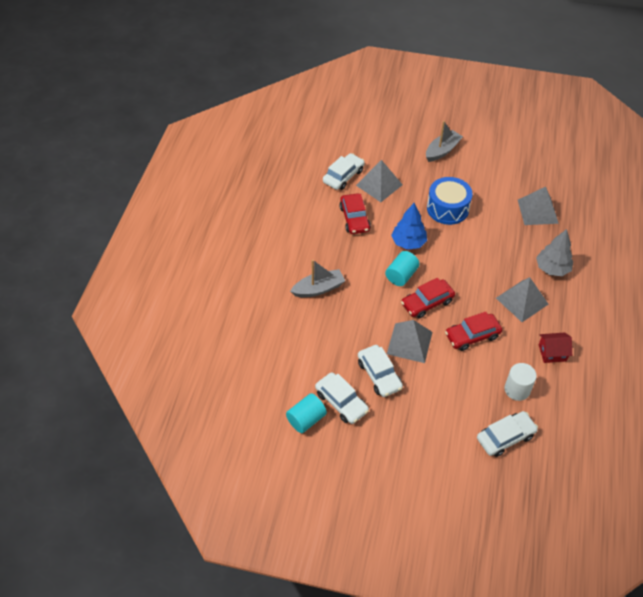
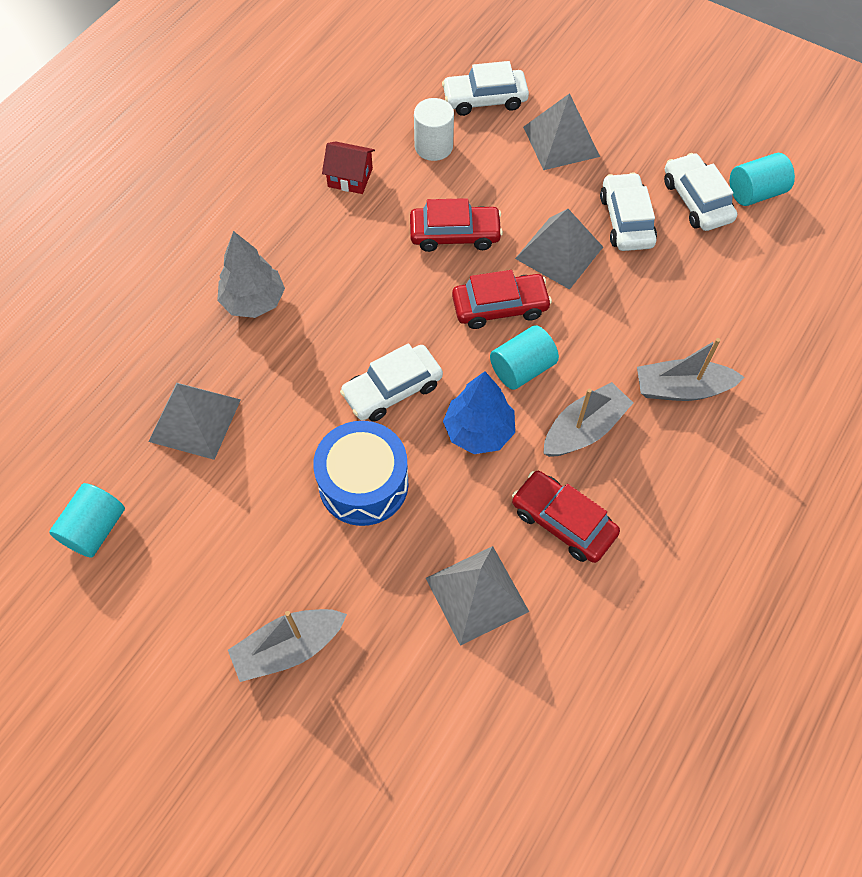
camera: 160 degrees left, 10 degrees up
white car [323,153,365,190] -> white car moved to [340,343,443,422]
red car [339,194,371,234] -> red car turned 60 degrees counterclockwise [512,471,620,563]
grey pyramid [496,277,548,322] -> grey pyramid moved to [523,93,600,170]
none -> turquoise cylinder [49,483,125,558]
none -> grey boat [543,382,633,457]

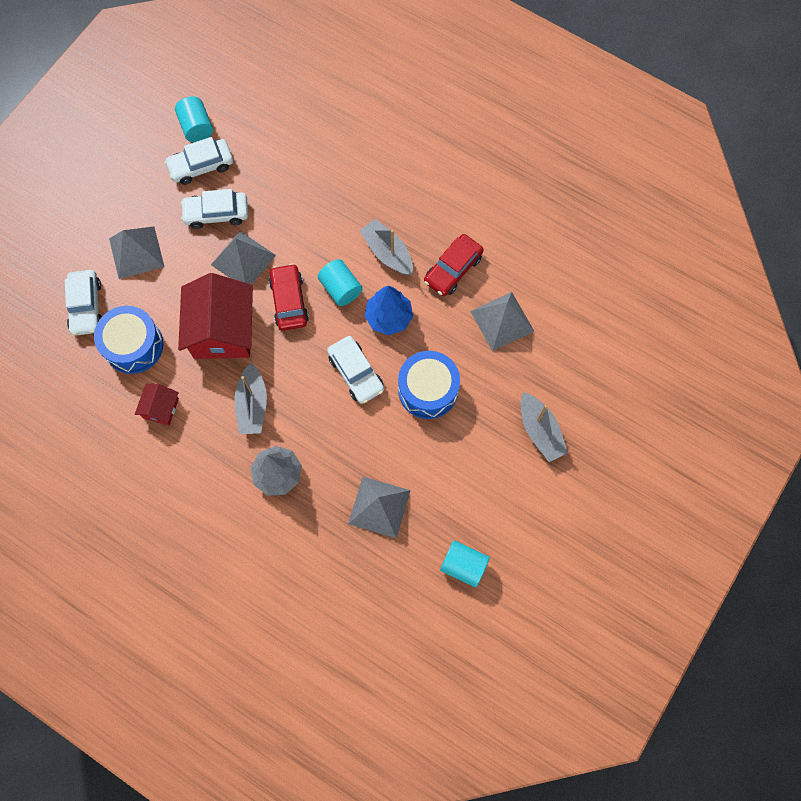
camera: 90 degrees left, 10 degrees up
red car [410,198,503,252] -> red house [178,273,253,359]
white cylinder [414,98,454,161] -> blue drum [94,306,163,374]
grey boat [637,338,745,401] -> grey boat moved to [234,363,267,434]

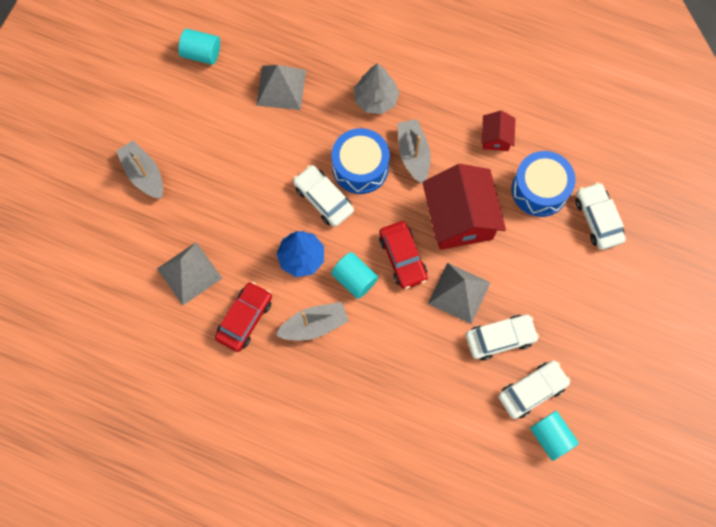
camera: 170 degrees right, 0 degrees up
grey pyramid [109,227,165,279] -> none
grey boat [360,219,413,275] -> grey boat turned 60 degrees counterclockwise [275,302,349,341]
blue drum [398,351,460,419] -> blue drum moved to [332,128,390,194]

